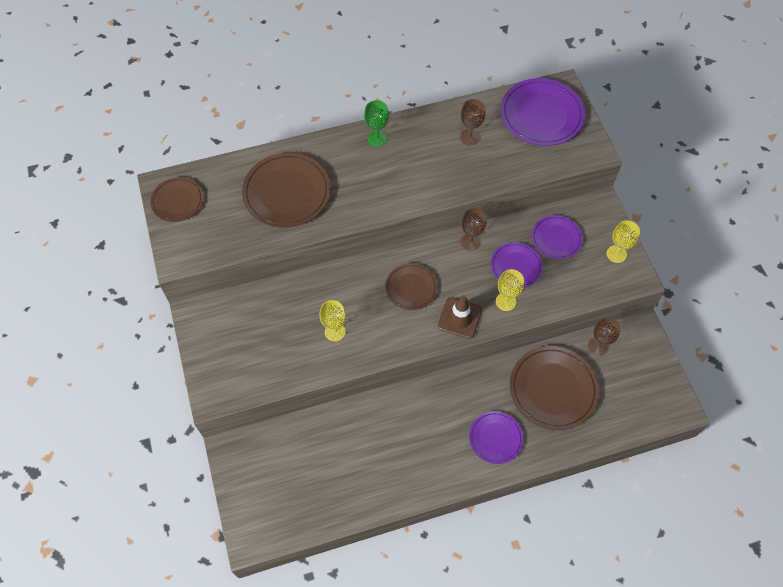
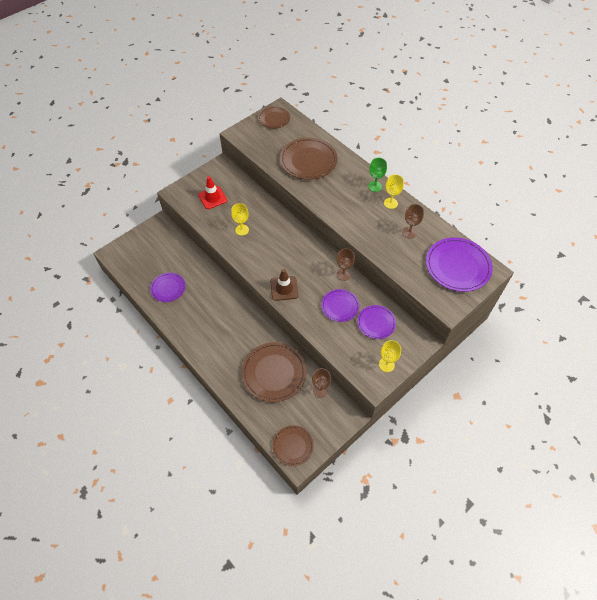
camera: 65 degrees right, 5 degrees down
brown plate [385,263,438,310] -> brown plate moved to [272,425,314,466]
purple plate [469,411,523,464] -> purple plate moved to [150,273,186,302]
yellow goblet [496,269,524,311] -> yellow goblet moved to [384,174,404,209]
none -> red traffic cone [198,176,227,209]

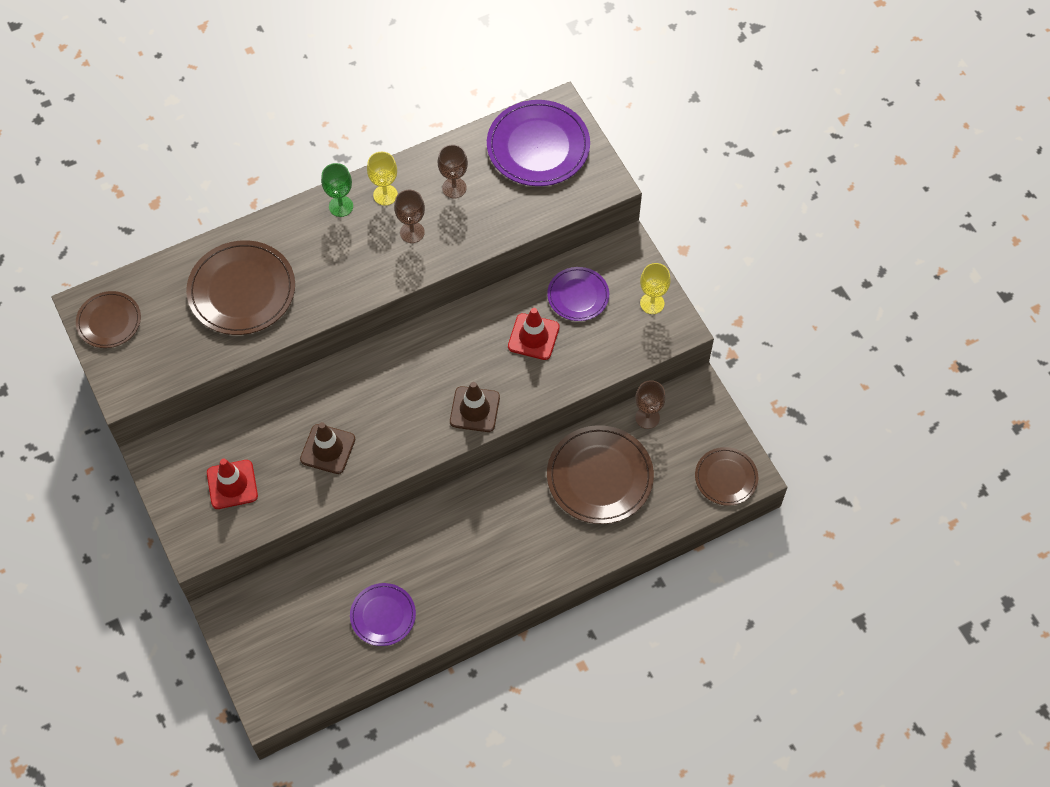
camera: 75 degrees left, 5 degrees up
yellow goblet [231,203,249,236] -> brown traffic cone [300,422,355,474]
purple plate [321,289,359,322] -> red traffic cone [508,308,560,360]
brown goblet [337,248,355,281] -> brown goblet moved to [394,190,425,243]

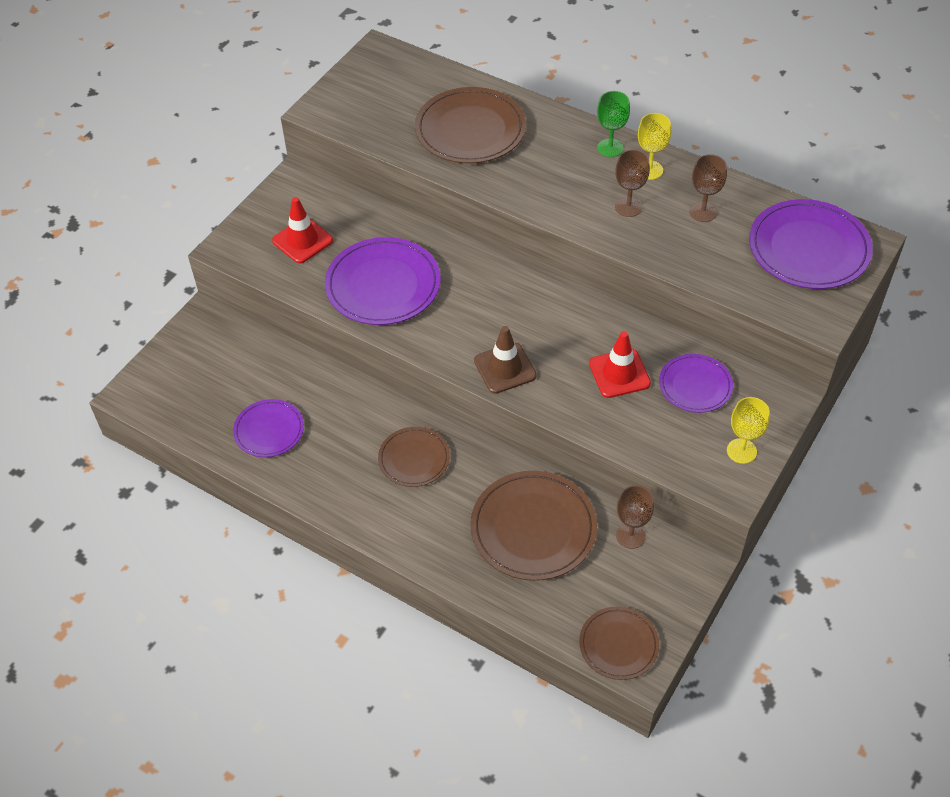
camera: 60 degrees right, 10 degrees down
brown plate [76,291,141,348] -> brown plate moved to [378,427,450,487]
brown traffic cone [300,422,355,474] -> purple plate [325,237,441,325]

